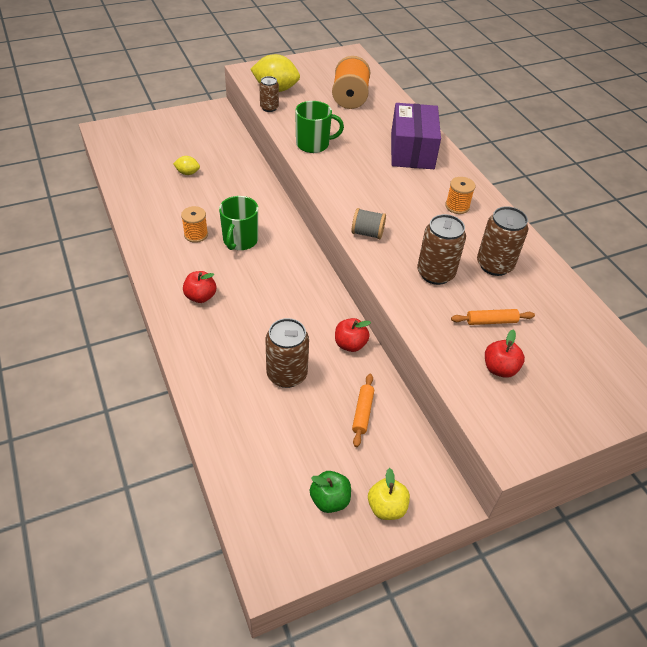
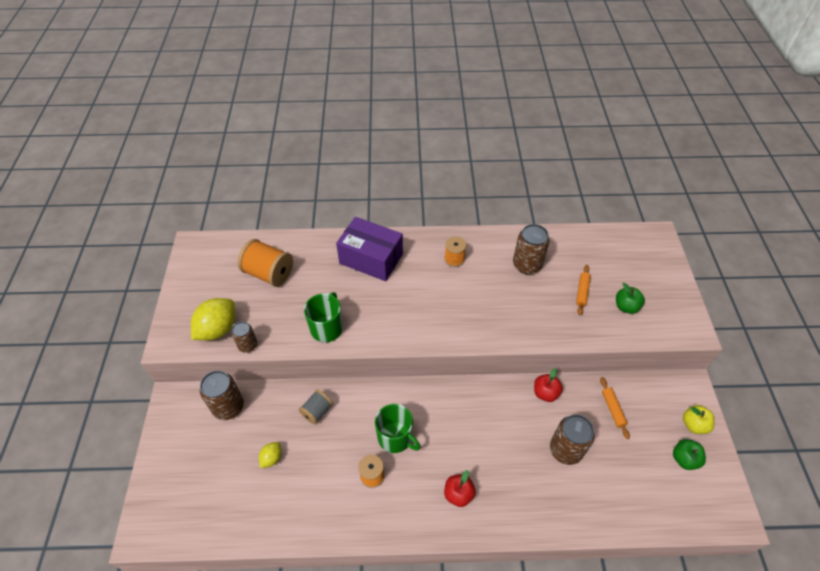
camera: 65 degrees left, 5 degrees up
grey spool [351,208,386,239] -> grey spool moved to [299,390,333,425]
orange rolling pin [352,374,374,447] -> orange rolling pin turned 45 degrees clockwise [600,377,630,439]
brown can [417,214,466,285] -> brown can moved to [200,371,244,420]
red apple [485,329,525,378] -> green apple [616,283,645,314]

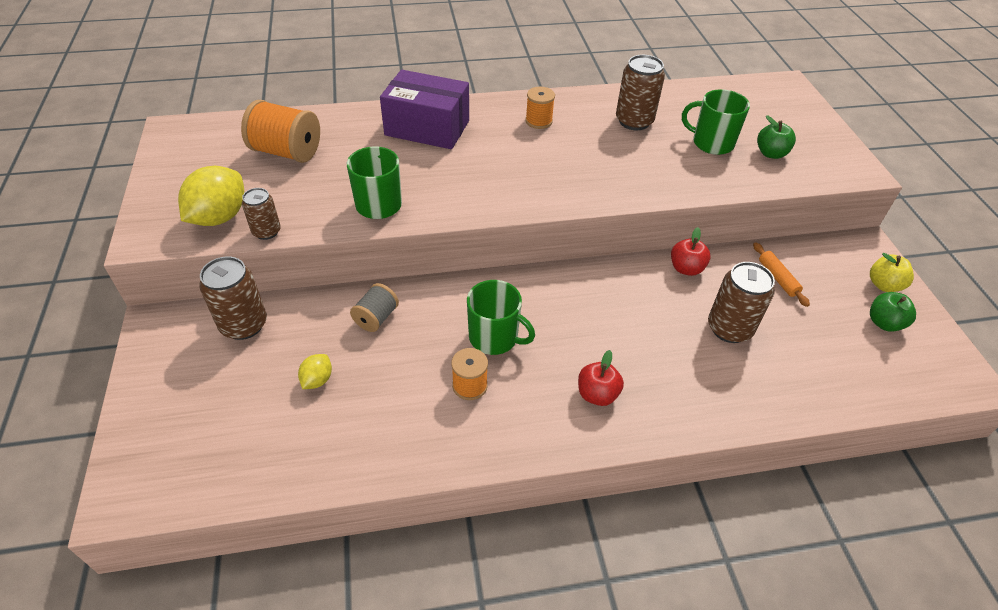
camera: 10 degrees left, 5 degrees down
orange rolling pin [576,265,591,315] -> green mug [682,89,750,155]

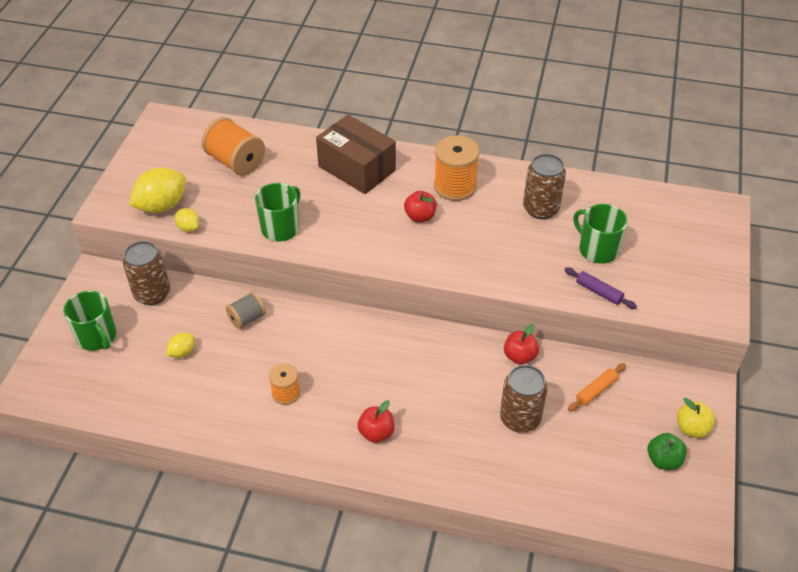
camera: 25 degrees right, 0 degrees up
brown can [242,188,281,240] -> yellow lemon [175,208,199,232]
purple box [380,70,469,149] -> brown box [316,115,396,194]
green mug [467,280,535,355] -> green mug moved to [63,290,116,351]
orange spool [525,87,555,129] -> orange spool [434,136,480,201], size x1.71
orange rolling pin [753,242,810,307] -> orange rolling pin turned 45 degrees clockwise [568,363,626,411]
green apple [757,115,796,159] -> none
none -> red apple [404,191,437,222]
none -> purple rolling pin [564,267,637,309]

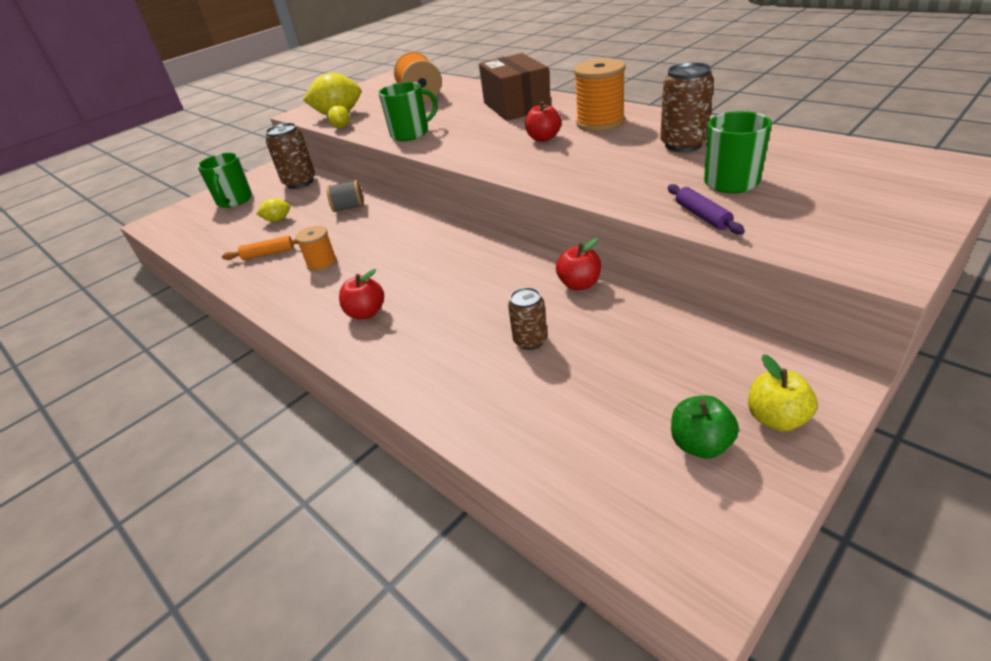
camera: 35 degrees right, 10 degrees down
brown can [500,365,548,433] -> brown can [508,287,547,350], size x0.61
orange rolling pin [568,363,626,411] -> orange rolling pin moved to [222,236,298,260]

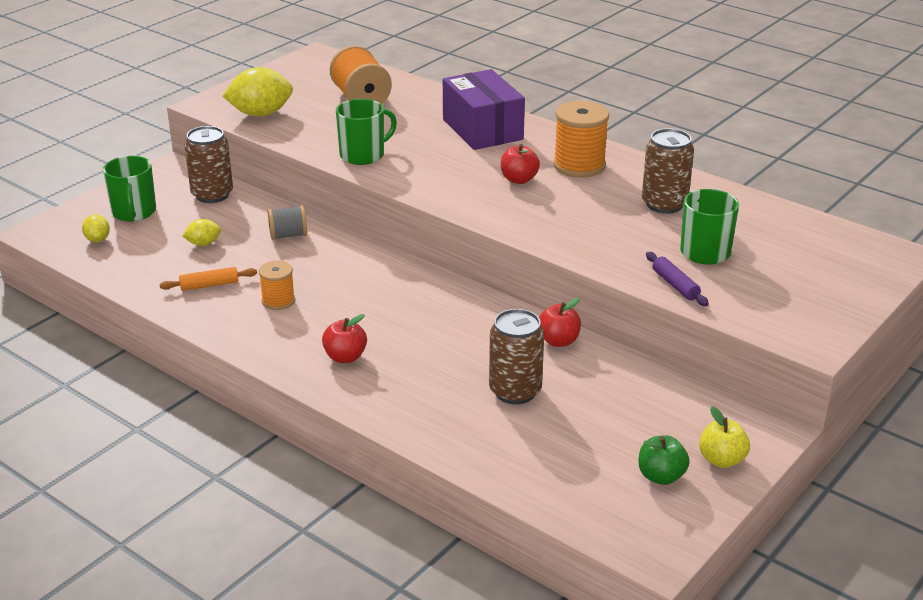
camera: 10 degrees left, 5 degrees down
yellow lemon [328,105,350,128] -> yellow lemon moved to [82,214,110,242]
brown box [479,53,551,121] -> purple box [443,69,525,150]
brown can [508,287,547,350] -> brown can [489,309,544,404], size x1.64

